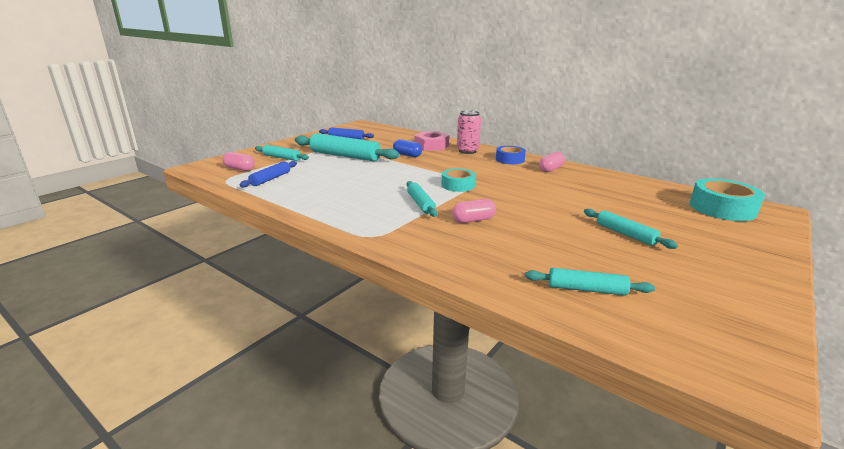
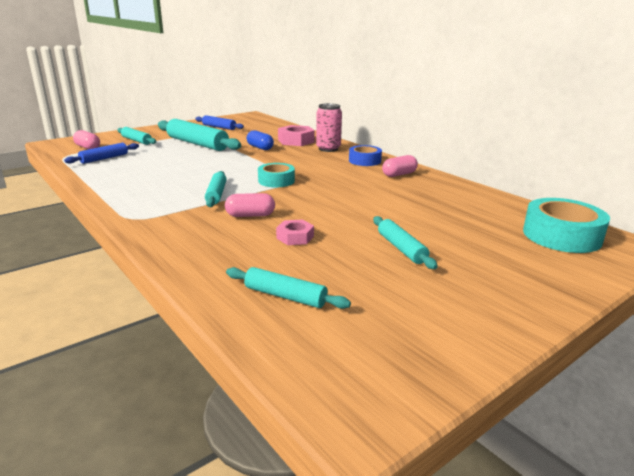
camera: 15 degrees right, 0 degrees up
none -> pink nut [276,219,314,245]

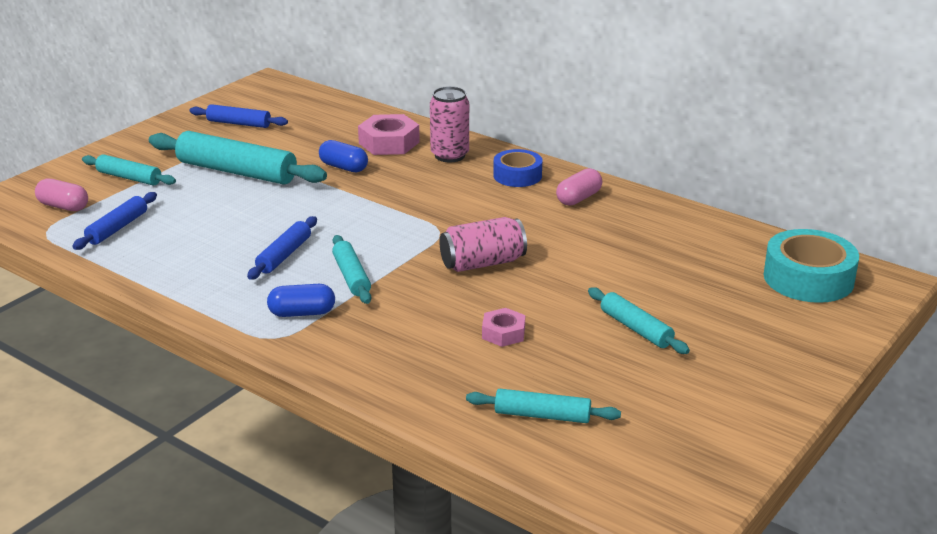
camera: 15 degrees left, 5 degrees up
pink capsule [225,193,275,217] -> none
turquoise tape [258,163,295,187] -> none
none -> blue rolling pin [247,216,317,280]
none -> blue capsule [267,284,335,317]
none -> pink can [439,217,527,272]

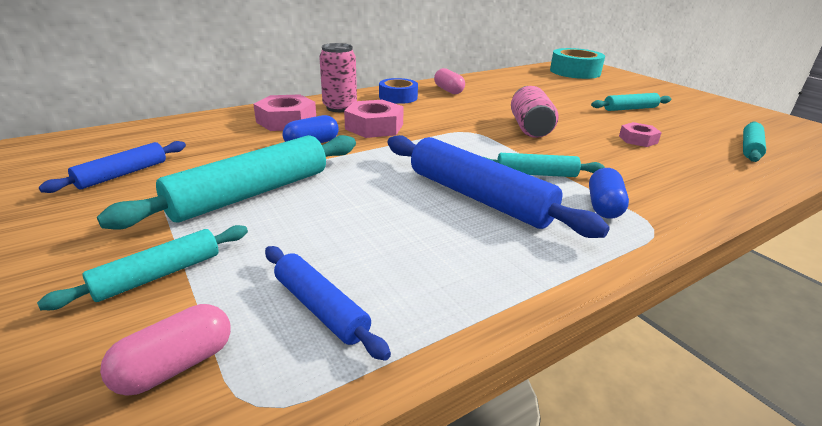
camera: 70 degrees left, 0 degrees up
blue rolling pin [247,216,317,280] -> blue rolling pin [387,135,610,238], size x1.80
none -> pink nut [344,100,404,138]

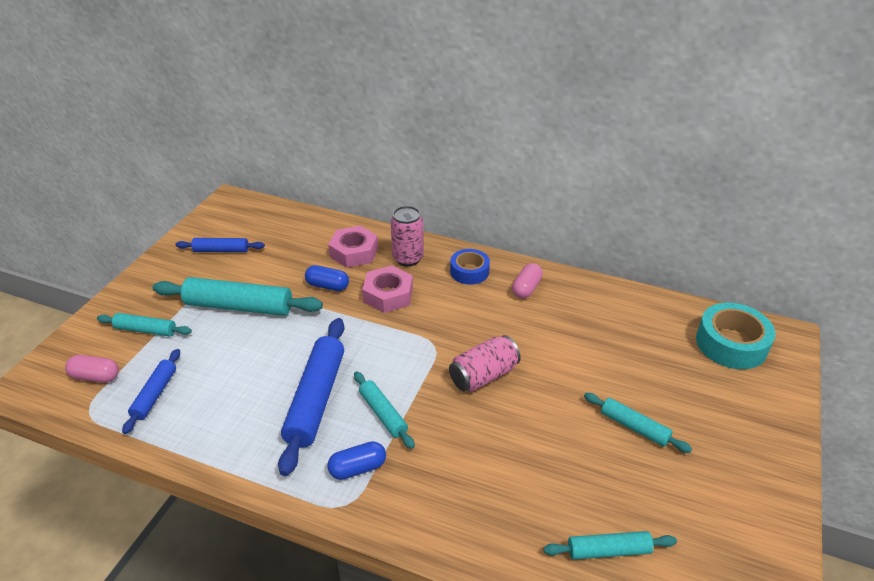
camera: 55 degrees right, 10 degrees up
pink nut [619,122,662,147] -> none

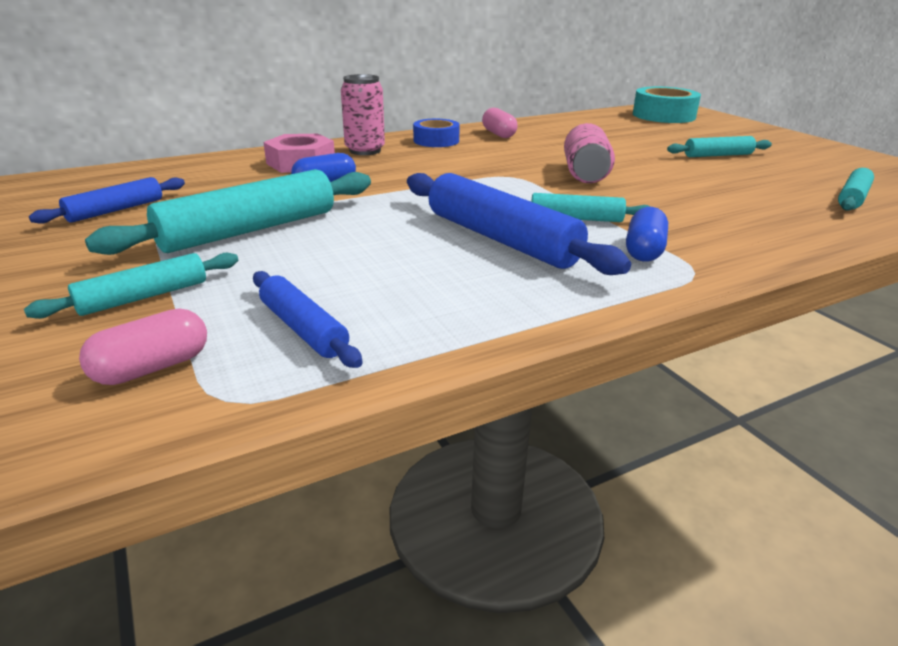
camera: 50 degrees left, 10 degrees down
pink nut [362,265,413,313] -> none

